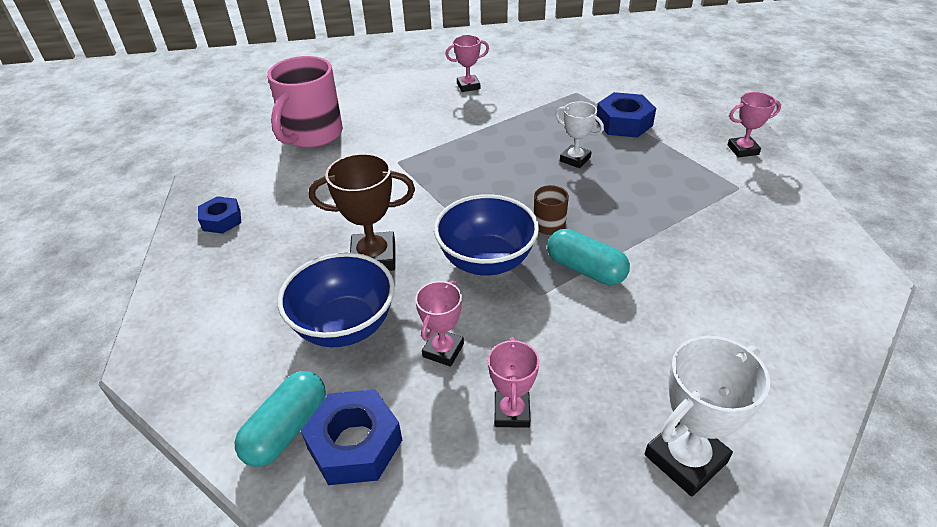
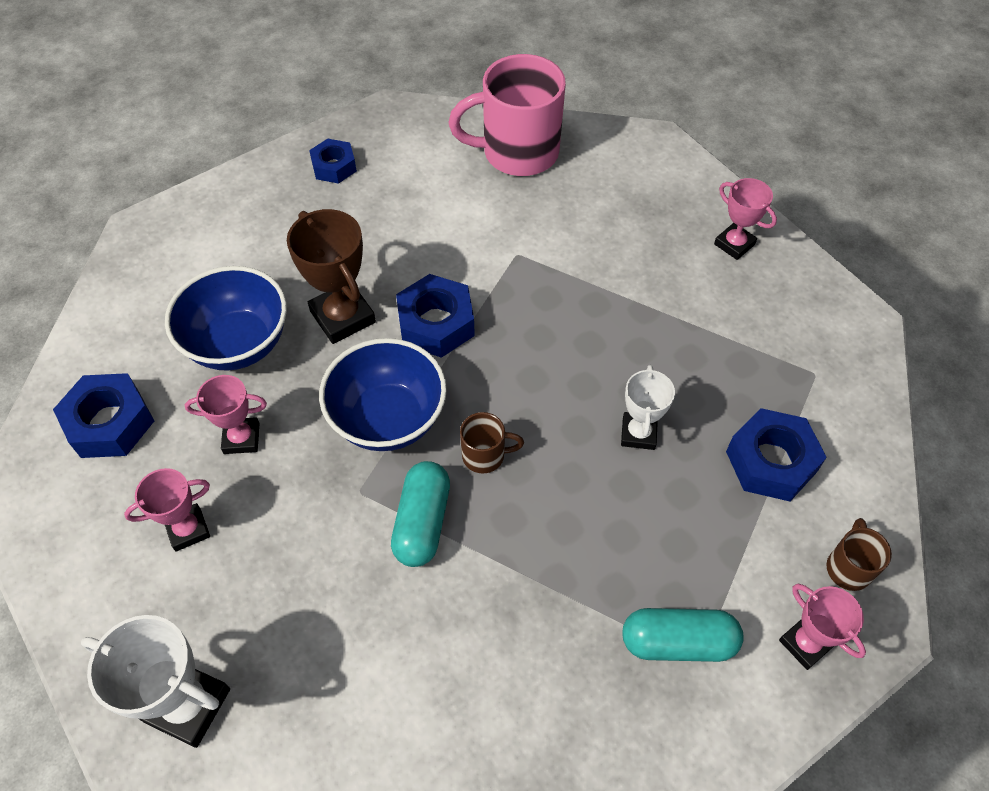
camera: 60 degrees right, 15 degrees up
turquoise capsule [235,371,326,467] -> turquoise capsule moved to [622,608,744,662]
none -> blue nut [396,274,475,358]
none -> brown mug [826,518,892,591]

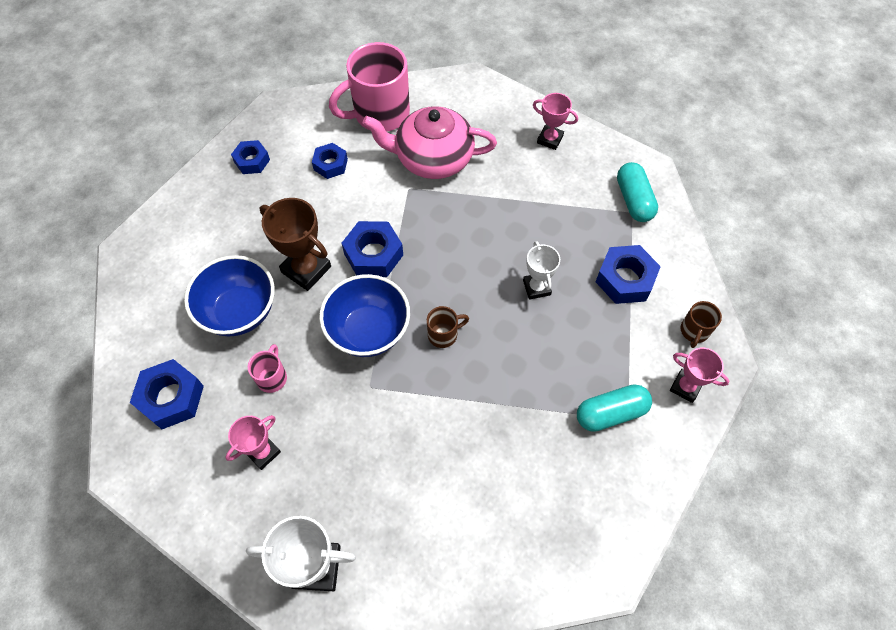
camera: 20 degrees left, 5 degrees up
pink trophy [185,375,267,454] -> pink mug [248,344,287,393]
turquoise capsule [391,461,450,567] -> turquoise capsule moved to [617,162,658,222]
brown mug [826,518,892,591] -> brown mug turned 150 degrees counterclockwise [680,301,722,348]
none -> blue nut [312,143,348,179]
none -> pink teapot [362,106,497,179]

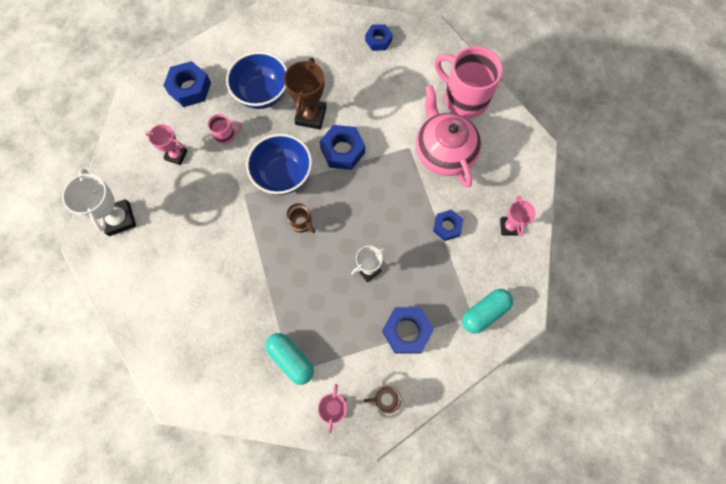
camera: 65 degrees right, 10 degrees up
blue nut [312,143,348,179] -> blue nut moved to [433,209,463,241]

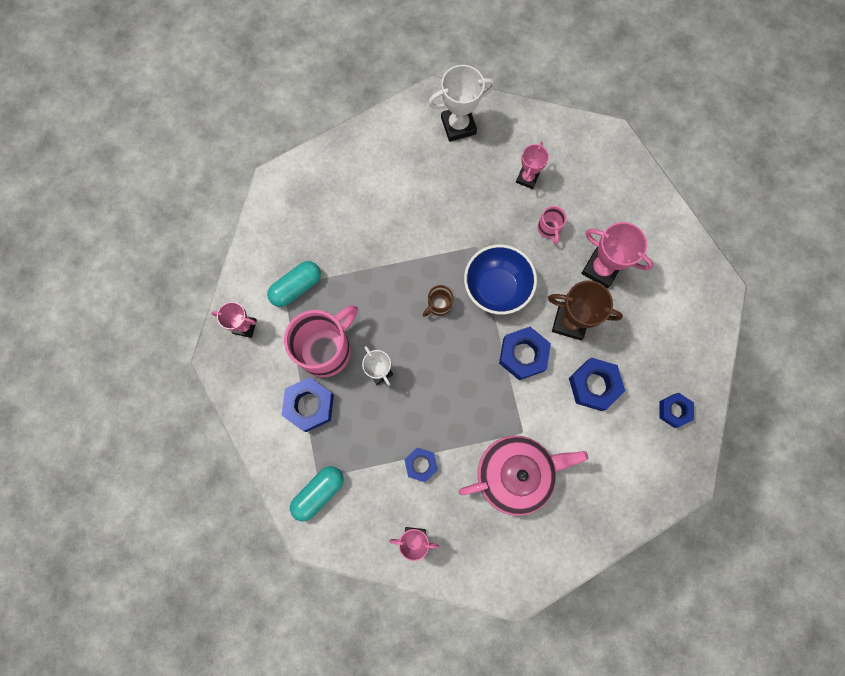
camera: 95 degrees right, 5 degrees up
blue nut [163,61,211,107] -> blue nut moved to [569,358,625,411]
blue bowl [226,51,287,109] -> pink trophy [581,222,653,289]
brown mug [364,386,401,413] -> none
pink mug [435,46,503,118] -> pink mug moved to [284,305,358,377]
turquoise capsule [462,289,513,334] -> turquoise capsule turned 75 degrees clockwise [290,466,344,521]

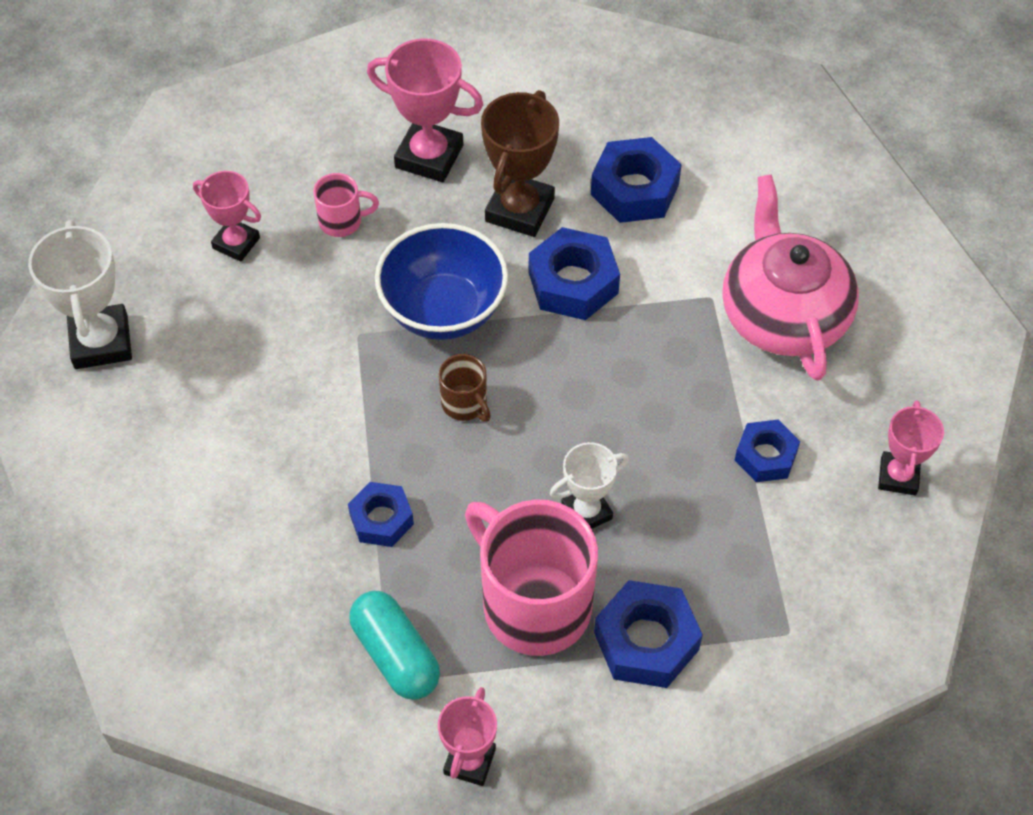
camera: 85 degrees left, 20 degrees down
turquoise capsule [290,466,344,521] -> none
pink trophy [581,222,653,289] -> pink trophy turned 75 degrees clockwise [367,38,483,182]
blue nut [659,393,694,428] -> blue nut moved to [348,482,414,547]

